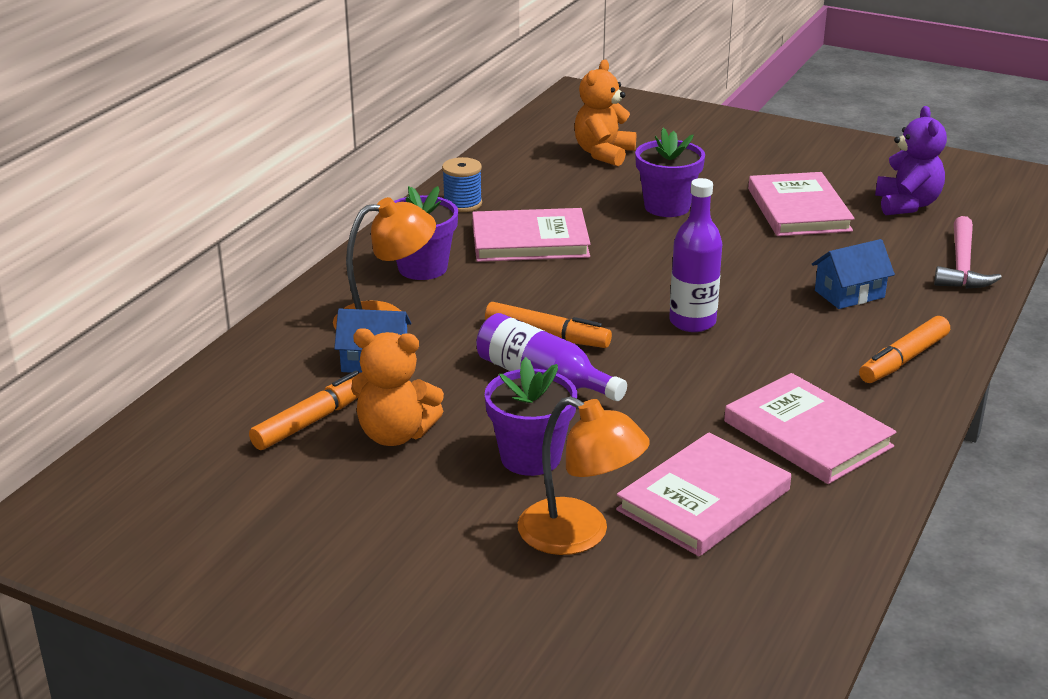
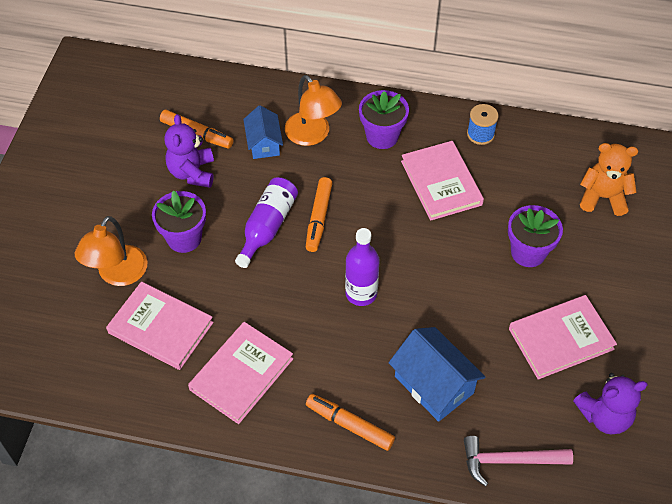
camera: 75 degrees right, 25 degrees up
orange teddy bear [351,328,444,446] -> purple teddy bear [164,114,214,188]
blue house [812,239,895,309] -> blue house [389,327,485,422], size x1.56

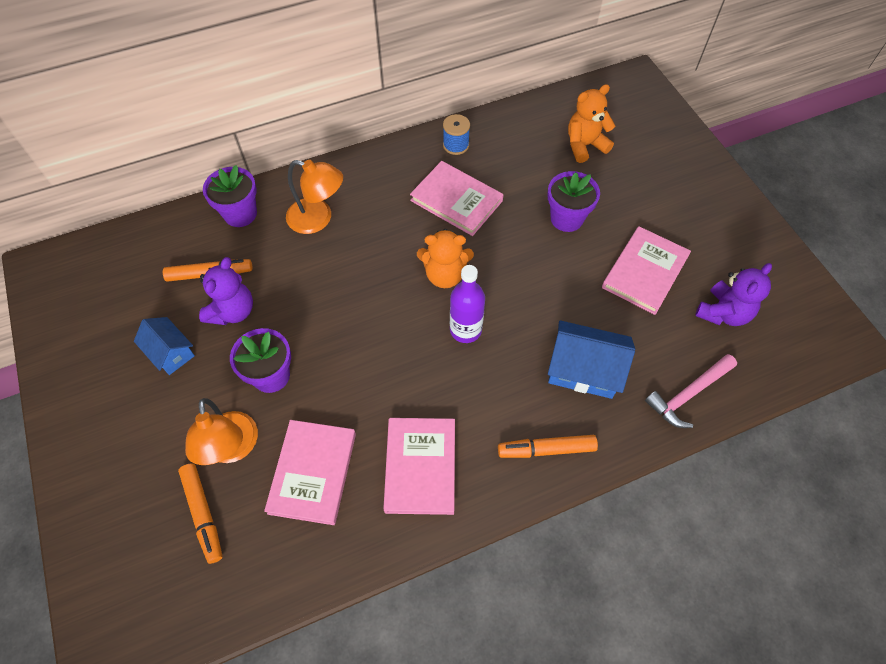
camera: 35 degrees left, 5 degrees up
pink book [106,281,214,370] -> pink book turned 75 degrees counterclockwise [264,420,356,525]
purple teddy bear [164,114,214,188] -> purple teddy bear turned 120 degrees counterclockwise [199,257,253,325]
purple bottle [235,177,298,268] -> none
blue house [243,105,283,159] -> blue house moved to [134,317,195,375]
orange marker [306,177,333,252] -> orange marker moved to [178,463,223,564]
purple flower pot [359,90,409,149] -> purple flower pot moved to [203,165,257,227]
none -> orange teddy bear [417,229,474,288]

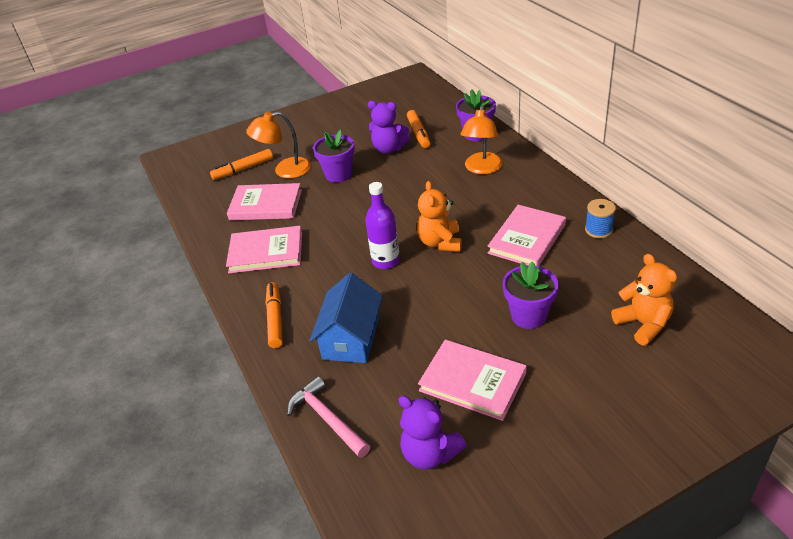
camera: 90 degrees right, 20 degrees down
blue house [134,317,195,375] -> none

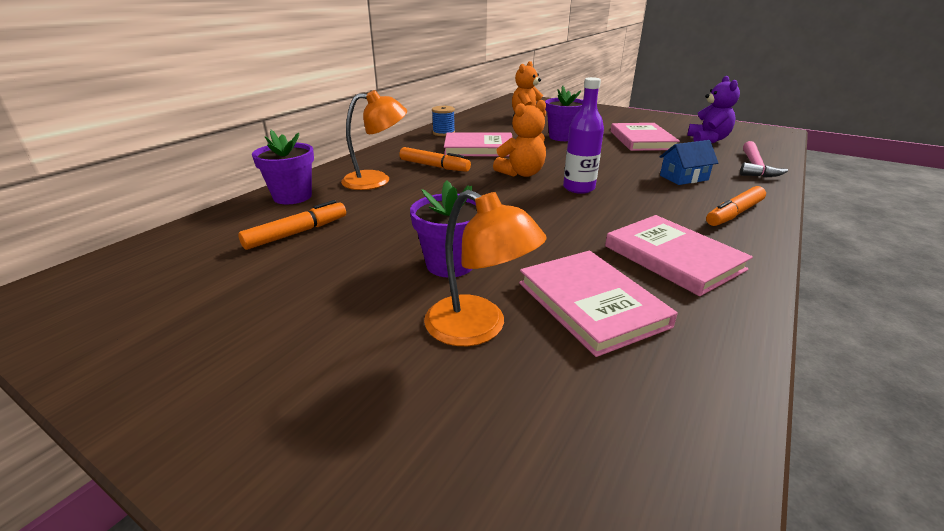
camera: 125 degrees left, 10 degrees down
orange marker [210,149,273,180] -> orange marker moved to [399,147,471,172]
blue house [310,273,383,363] -> blue house [660,140,718,185], size x0.64
purple teddy bear [368,101,410,154] -> none

